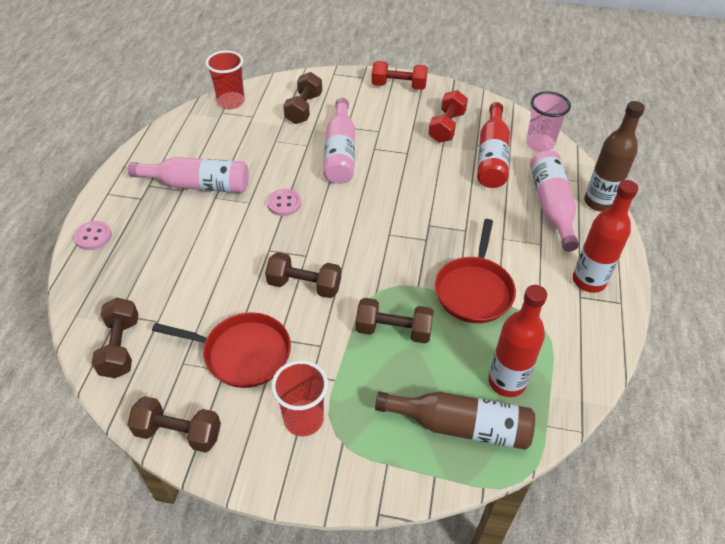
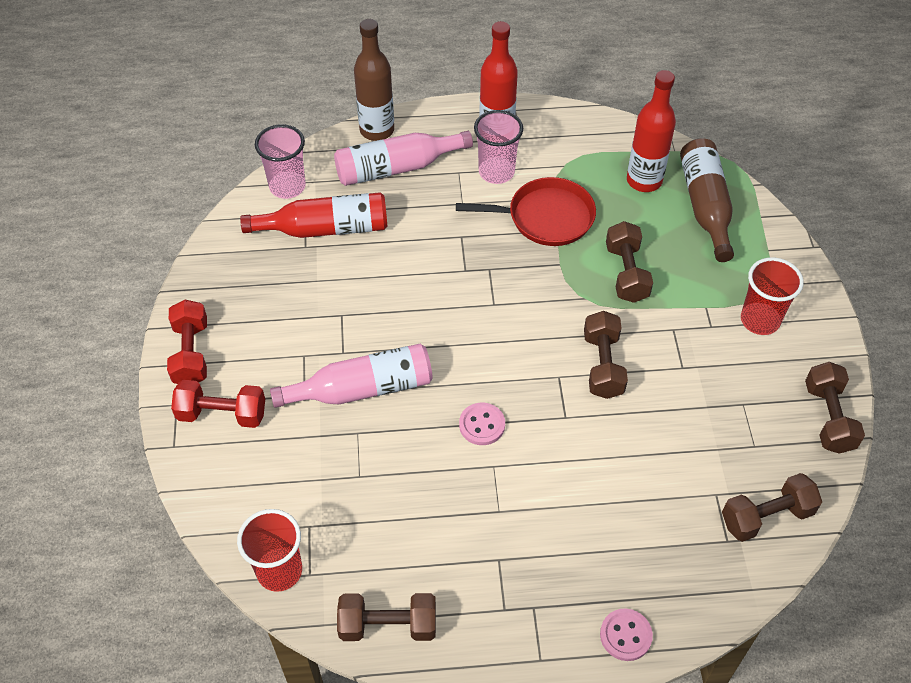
camera: 105 degrees left, 5 degrees up
pink bottle [128,157,249,193] -> none
red pan [152,312,291,388] -> none
brown dumbbell [283,72,322,124] -> brown dumbbell moved to [337,593,436,641]
red dumbbell [428,90,468,143] -> red dumbbell moved to [171,380,265,428]
none -> pink cup [474,110,523,184]

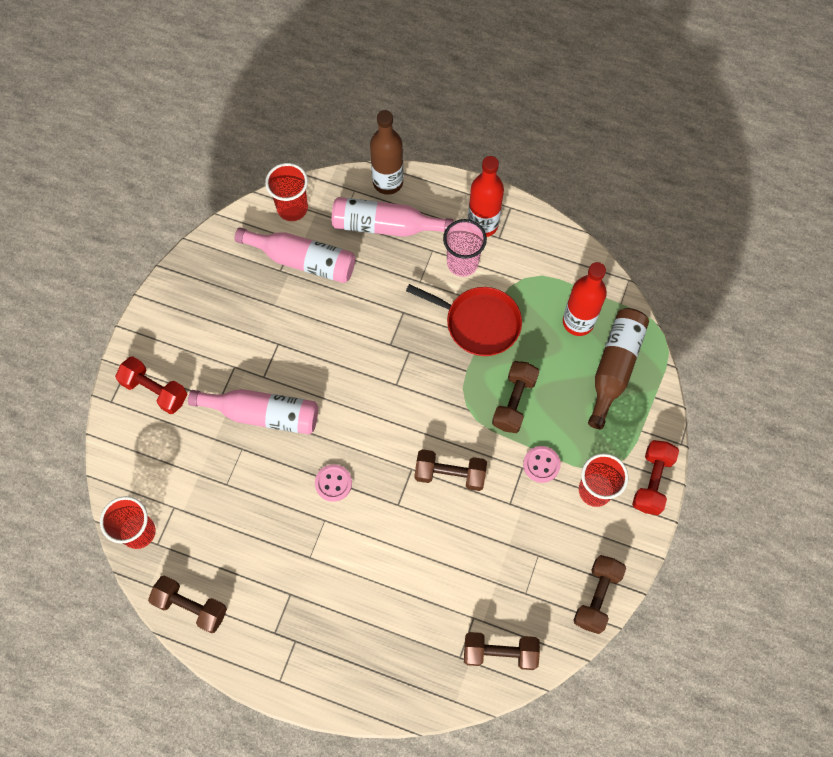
camera: 25 degrees right, 15 degrees up
red dumbbell [167,300,207,384] -> red dumbbell moved to [632,440,679,515]
red bottle [240,192,387,238] -> pink bottle [234,227,355,283]
pink cup [255,124,306,199] -> red cup [265,163,308,221]
brown dumbbell [584,311,628,399] -> brown dumbbell turned 75 degrees clockwise [415,449,487,491]
pink button [600,608,653,661] -> pink button moved to [523,446,561,483]

